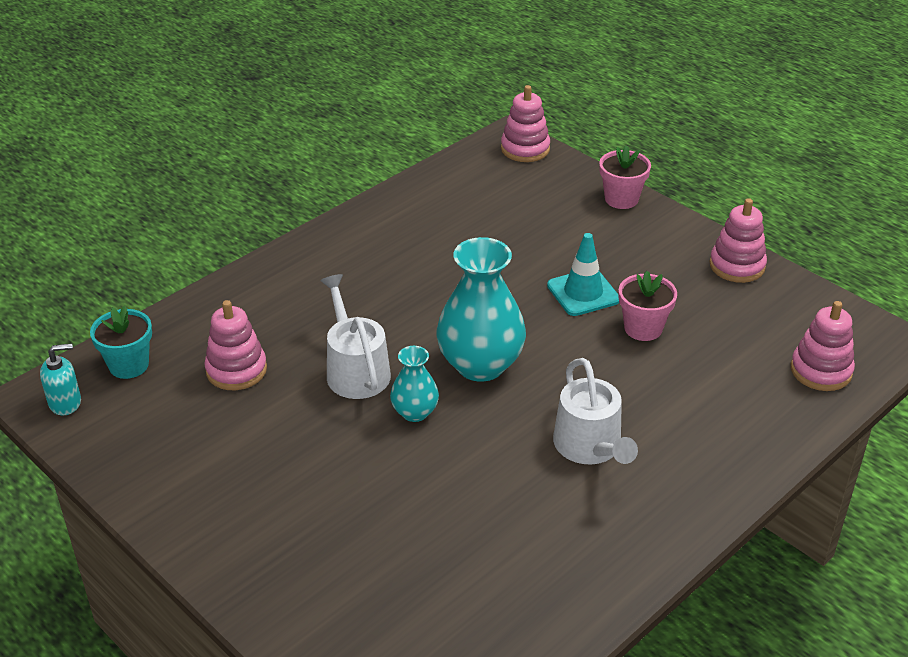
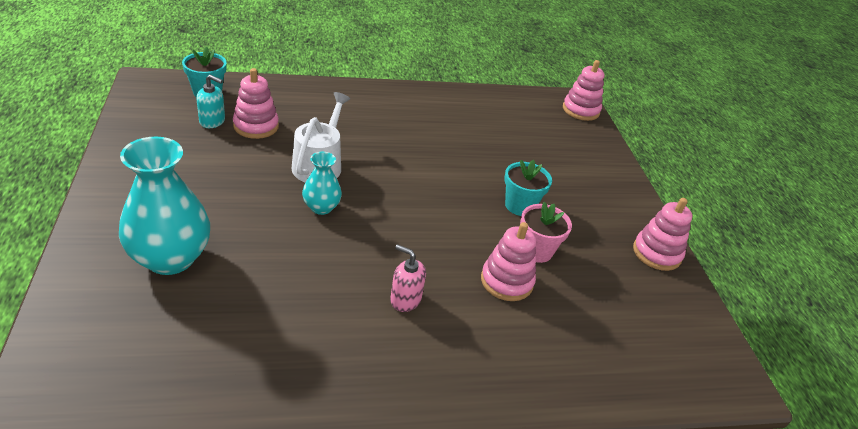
camera: 30 degrees right, 0 degrees up
turquoise soap dispenser [40,344,81,415] -> turquoise soap dispenser moved to [197,75,225,128]
turquoise vase [436,237,526,382] -> turquoise vase moved to [119,137,210,275]
turquoise traffic cone [547,233,619,316] -> turquoise flower pot [504,160,552,216]
white watering can [553,358,638,465] -> pink soap dispenser [390,244,426,312]
pink flower pot [599,145,651,209] -> none
pink stacking toy [791,301,855,391] -> pink stacking toy moved to [481,222,536,301]

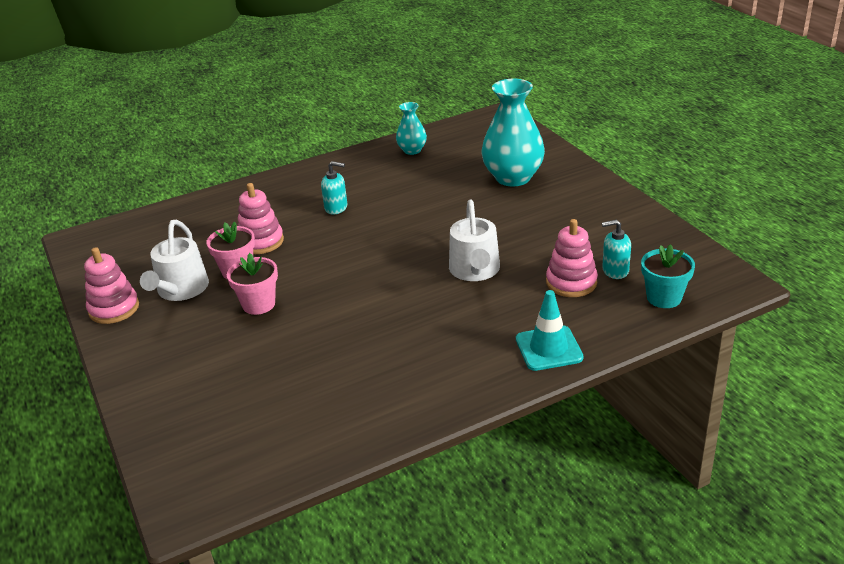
camera: 170 degrees right, 5 degrees down
turquoise vase [302,152,342,215] -> turquoise vase moved to [396,102,427,155]
pink soap dispenser [390,244,426,312] -> turquoise soap dispenser [321,161,347,215]
turquoise flower pot [504,160,552,216] -> pink flower pot [227,253,278,315]
pink stacking toy [563,60,604,121] -> none
none -> white watering can [140,220,209,301]
none -> turquoise traffic cone [516,290,584,371]

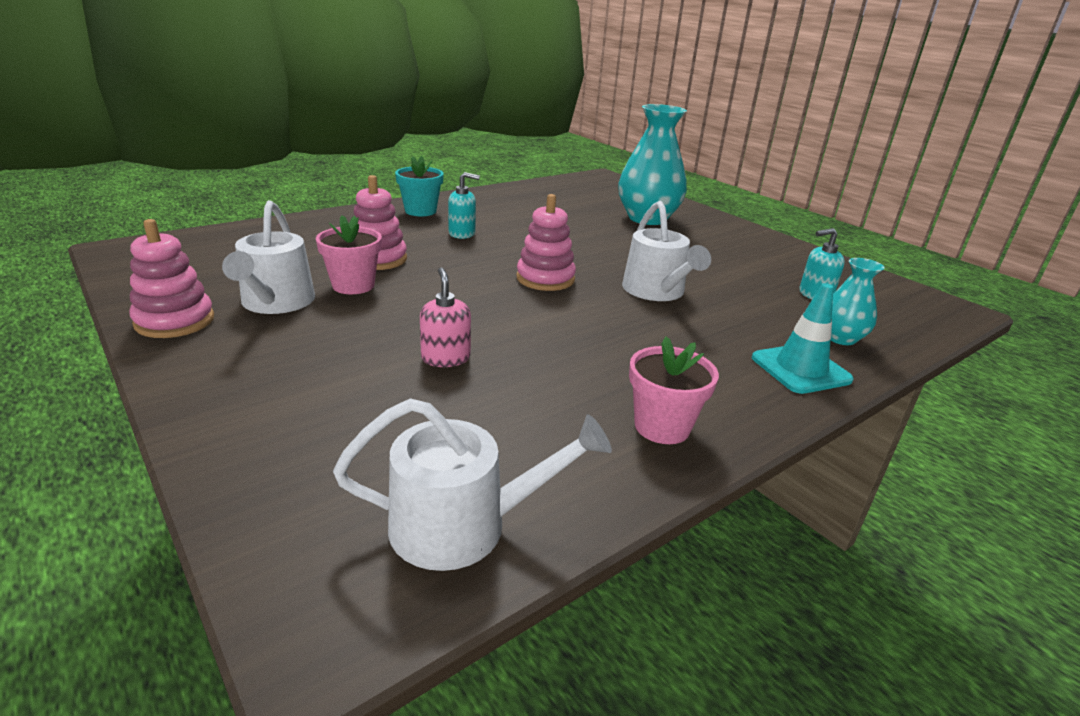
camera: 15 degrees left, 5 degrees down
pink flower pot [227,253,278,315] -> pink flower pot moved to [629,336,719,444]
turquoise vase [396,102,427,155] -> turquoise vase moved to [831,258,885,345]
pink stacking toy [546,219,598,297] -> pink stacking toy moved to [516,194,576,291]
turquoise flower pot [641,244,695,308] -> turquoise flower pot moved to [395,156,444,216]
none -> white watering can [333,398,612,571]
none -> pink soap dispenser [420,268,471,367]

